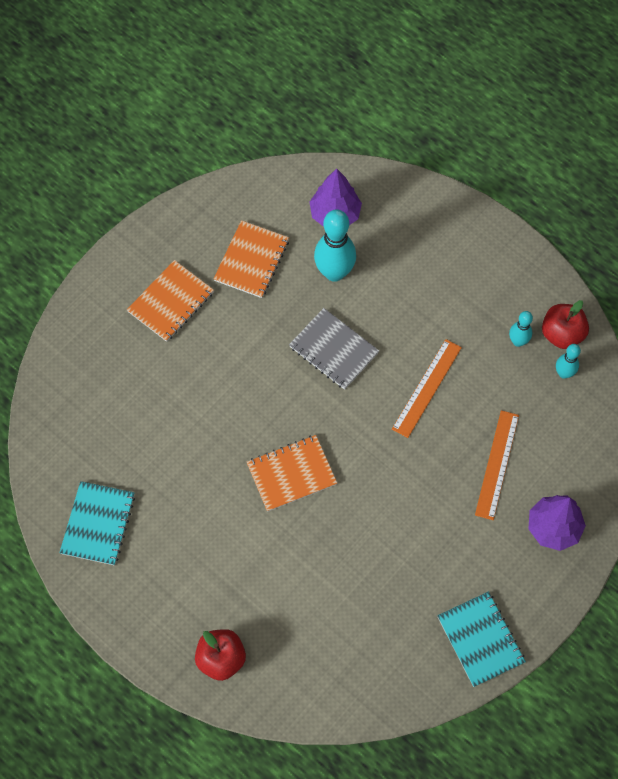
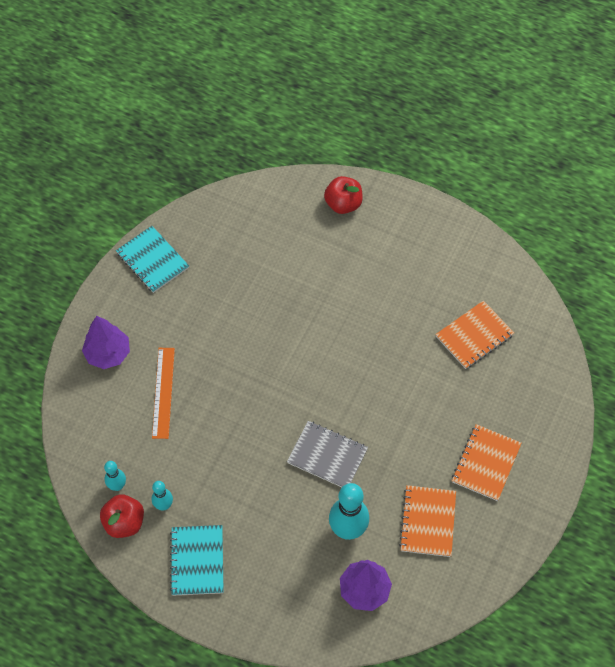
camera: 165 degrees right, 5 degrees down
turquoise notebook [59,481,135,565] -> turquoise notebook moved to [170,525,224,596]
orange notebook [247,435,337,512] -> orange notebook moved to [435,300,514,369]
orange ruler [392,339,462,438] -> none

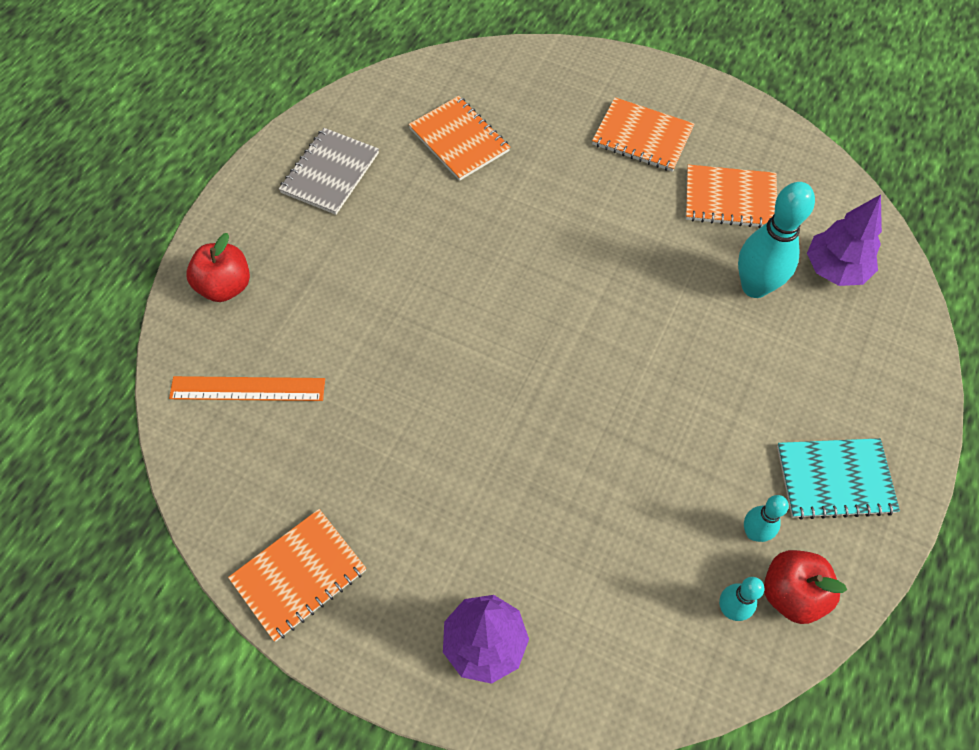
camera: 90 degrees left, 0 degrees up
turquoise notebook [116,226,189,293] -> orange notebook [228,509,366,642]
orange ruler [152,348,175,439] -> orange ruler moved to [169,376,325,401]
grey notebook [287,421,368,487] -> grey notebook moved to [279,128,379,215]

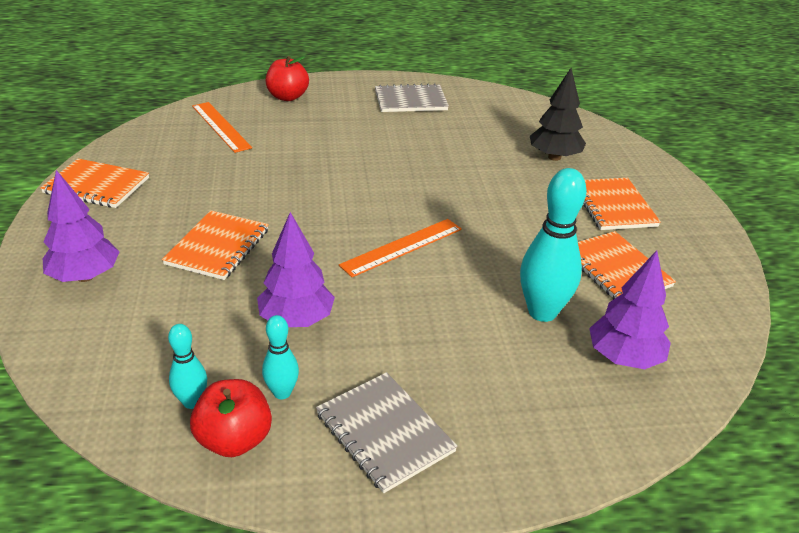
camera: 55 degrees right, 25 degrees down
orange notebook [408,96,510,181] -> orange notebook moved to [162,210,269,280]
turquoise notebook [777,438,900,519] -> grey notebook [316,372,458,493]
none -> purple tree [257,212,335,327]
none -> orange ruler [339,219,462,277]
none -> black tree [530,68,586,161]

